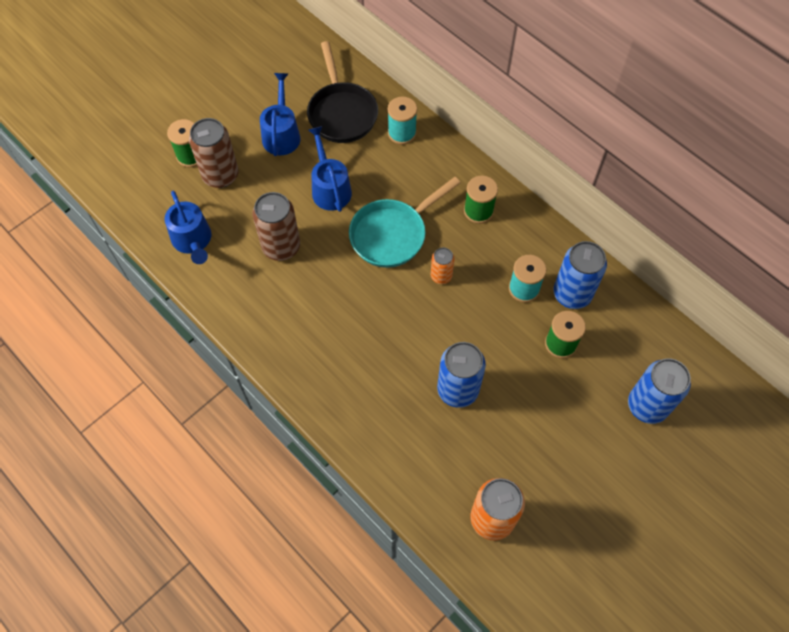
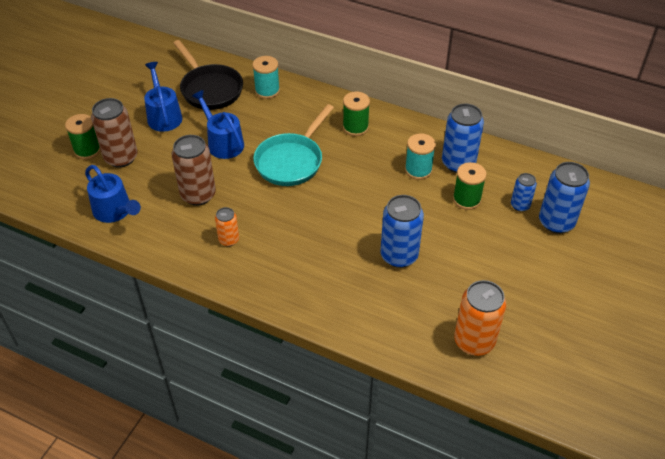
camera: 20 degrees left, 15 degrees down
orange can [431,248,455,284] -> orange can moved to [215,207,239,246]
none -> blue can [511,173,537,212]

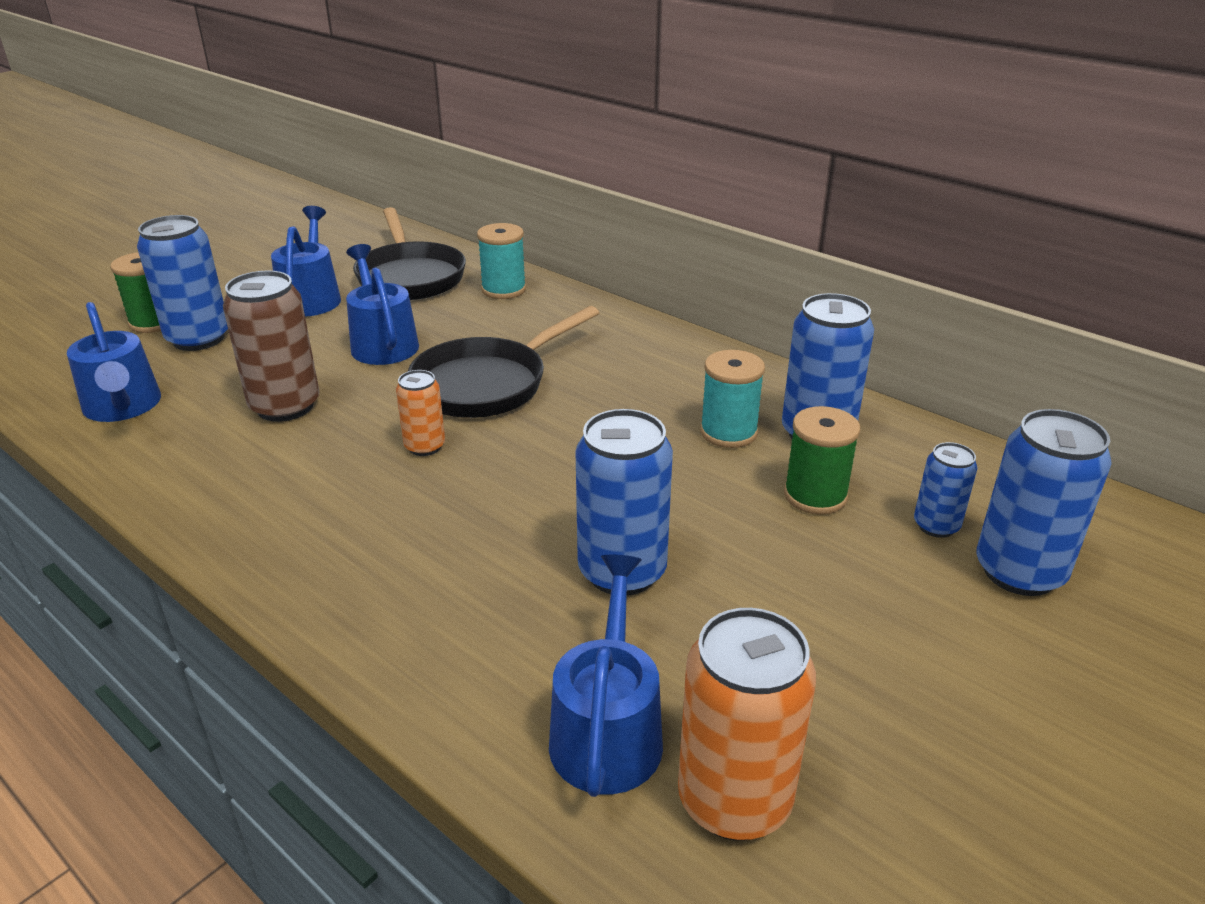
camera: 15 degrees right, 15 degrees down
brown can [91,98,138,168] -> blue can [137,215,228,351]
orange can [215,207,239,246] -> orange can moved to [396,370,445,456]
turquoise pan [254,104,334,186] -> black pan [408,306,599,418]
green spool [343,91,370,136] -> none
none -> blue watering can [549,555,663,797]

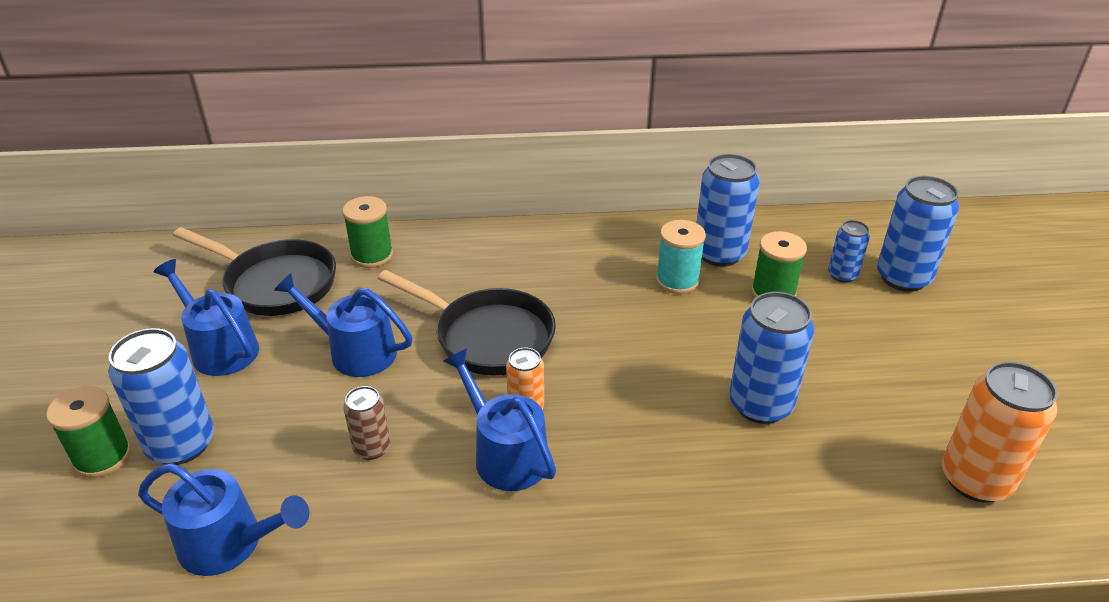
camera: 45 degrees left, 5 degrees up
brown can [223,270,320,422] -> brown can [343,386,391,460], size x0.55
black pan [408,306,599,418] -> black pan turned 60 degrees counterclockwise [378,270,556,376]
turquoise spool [477,223,526,299] -> green spool [342,196,393,268]
blue watering can [549,555,663,797] -> blue watering can moved to [443,348,556,491]

